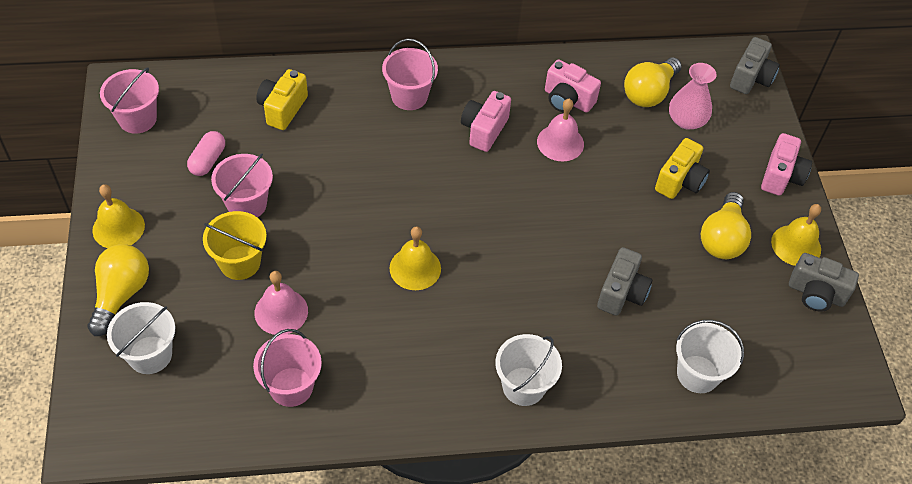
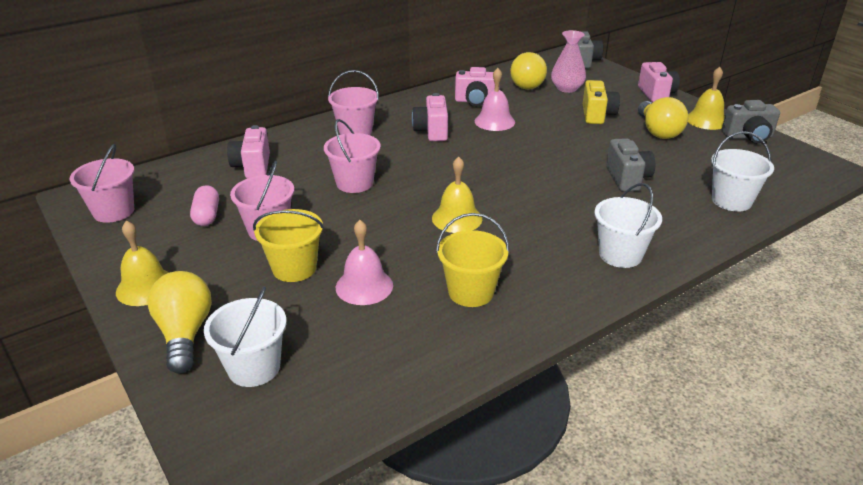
camera: 25 degrees left, 20 degrees down
pink bucket [253,329,322,407] -> pink bucket moved to [324,119,381,193]
yellow camera [256,69,308,130] -> pink camera [227,125,270,178]
none -> yellow bucket [436,213,510,307]

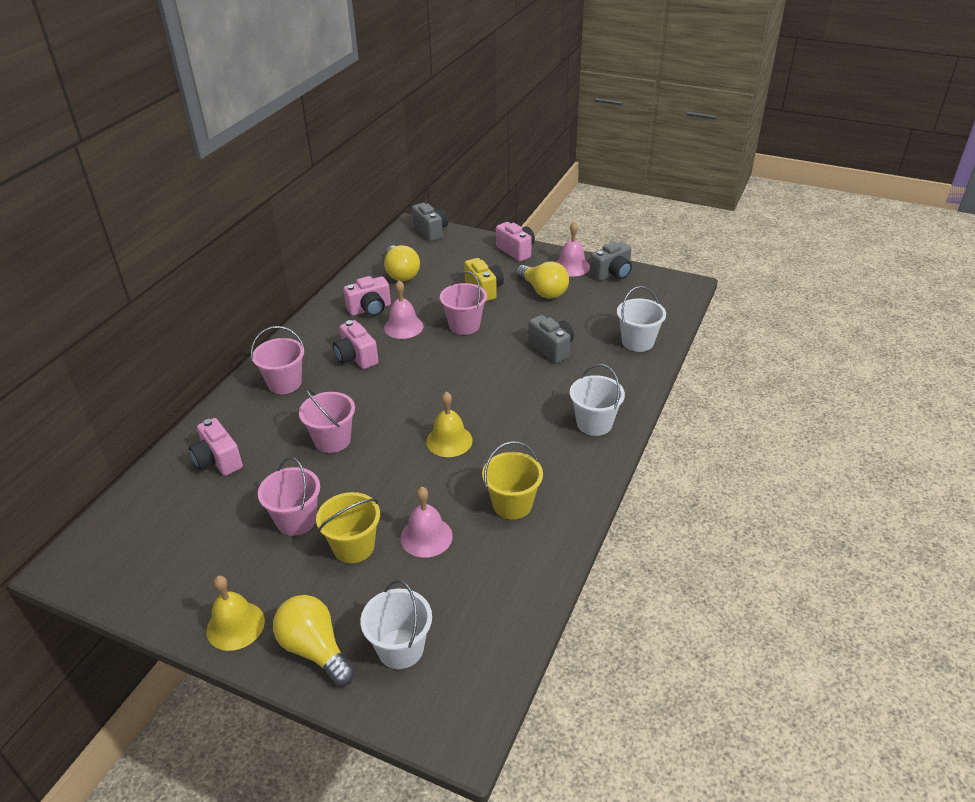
camera: 30 degrees left, 5 degrees up
pink bucket [70,144,134,223] -> pink bucket moved to [440,271,487,335]
pink capsule [190,185,219,226] -> none
pink vase [551,30,586,93] -> none
yellow bell [688,67,725,130] -> pink bell [556,222,590,277]

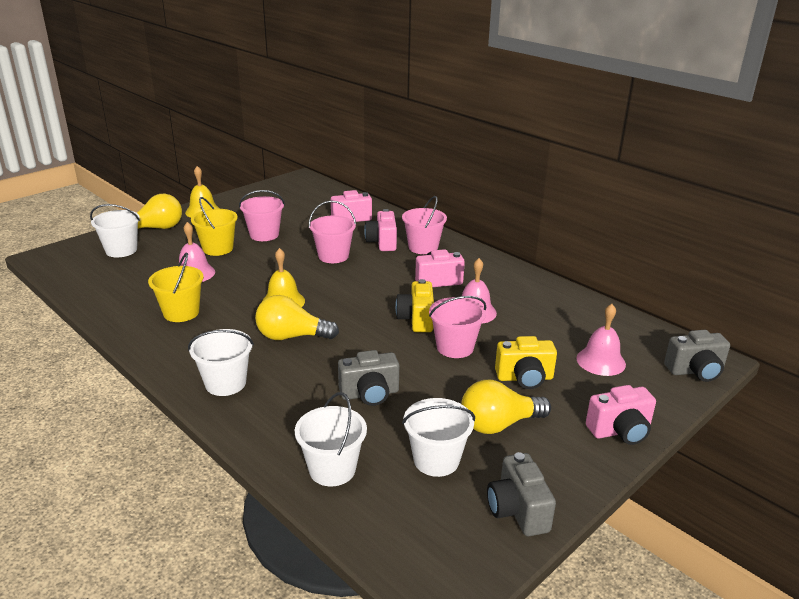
camera: 110 degrees right, 10 degrees down
pink camera [343,276,391,317] -> pink camera moved to [364,209,397,251]
yellow light bulb [384,245,420,281] -> yellow light bulb moved to [255,295,339,340]
pink bell [556,222,590,277] -> pink bell moved to [576,304,626,376]
none -> yellow camera [395,279,434,332]
none -> white bucket [402,398,475,477]

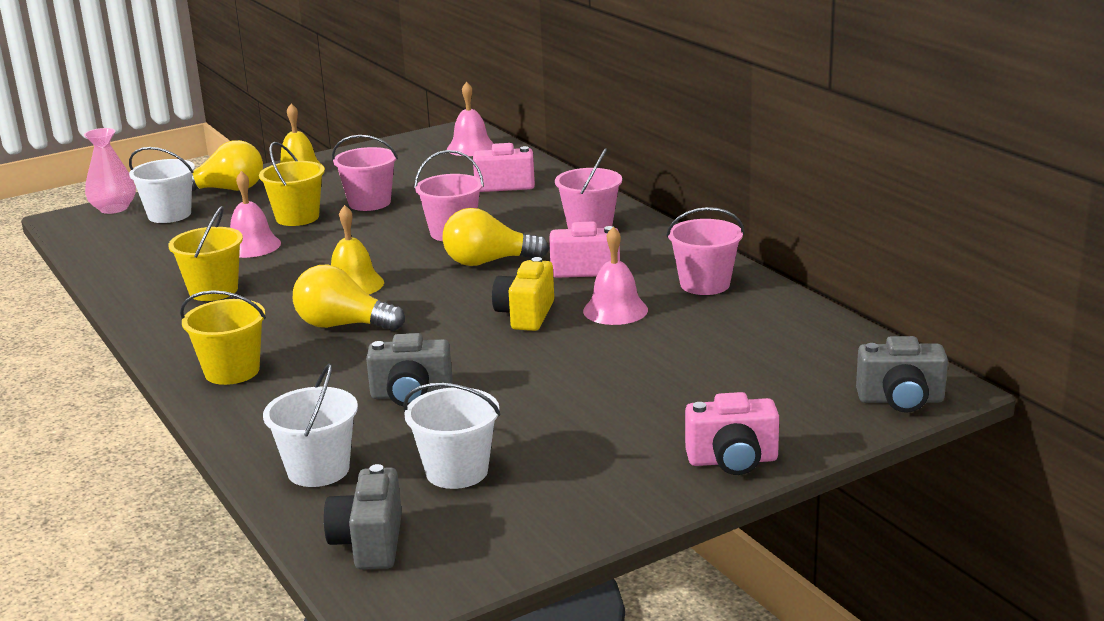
camera: 15 degrees right, 5 degrees down
white bucket [188,329,254,396] -> yellow bucket [180,290,266,385]
pink camera [364,209,397,251] -> none
pink bucket [429,296,486,358] -> pink bucket moved to [666,207,744,295]
yellow light bulb [461,380,551,434] -> yellow light bulb moved to [442,208,549,266]
grey camera [487,452,556,536] -> grey camera moved to [324,464,402,570]
yellow camera [495,336,557,389] -> none
pink bell [576,304,626,376] -> pink bell moved to [447,82,494,156]
none -> pink vase [84,128,136,214]

